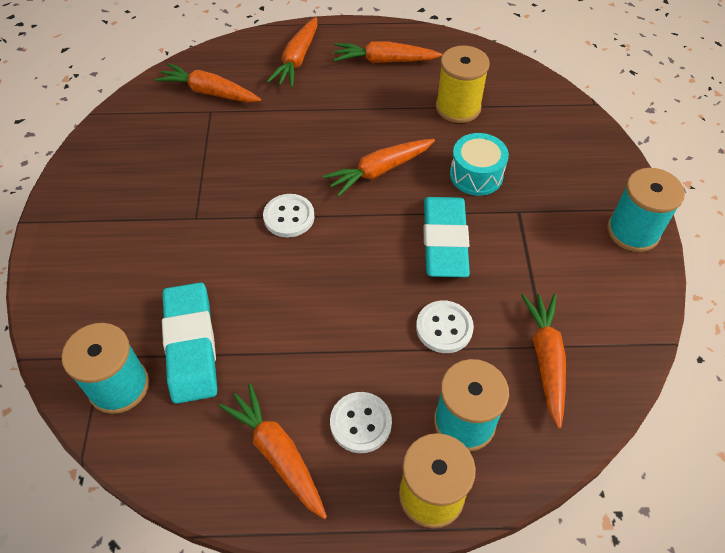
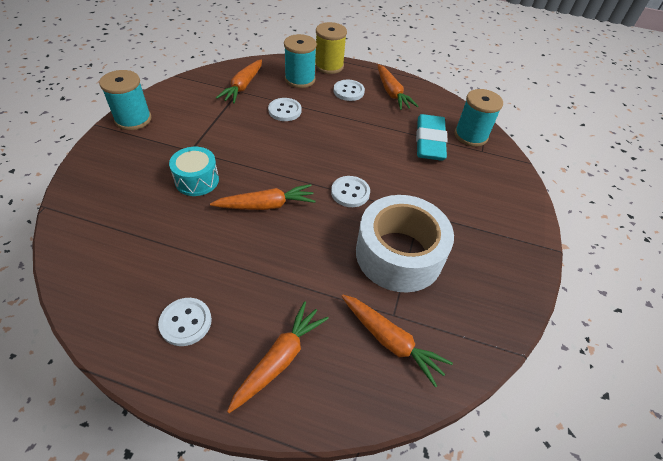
camera: 165 degrees left, 5 degrees down
orange carrot [334,41,442,63] -> white button [158,298,212,346]
turquoise eraser [423,197,470,277] -> none
yellow spool [436,46,490,123] -> none
none -> white tape [356,195,454,292]

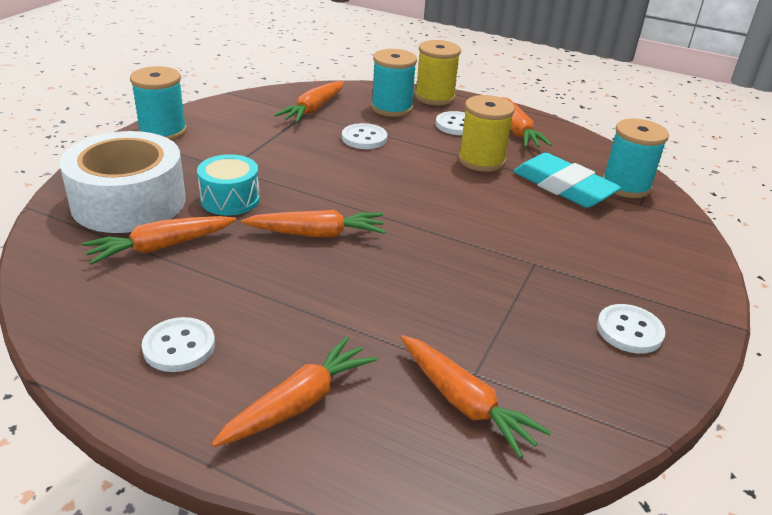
camera: 10 degrees right, 15 degrees down
white button [331,176,370,207] -> white button moved to [597,304,665,354]
white tape [356,195,454,292] -> white tape moved to [59,131,186,233]
turquoise eraser [416,114,448,161] -> turquoise eraser turned 60 degrees counterclockwise [513,153,622,208]
none -> orange carrot [82,216,236,265]
none -> yellow spool [458,95,515,172]

